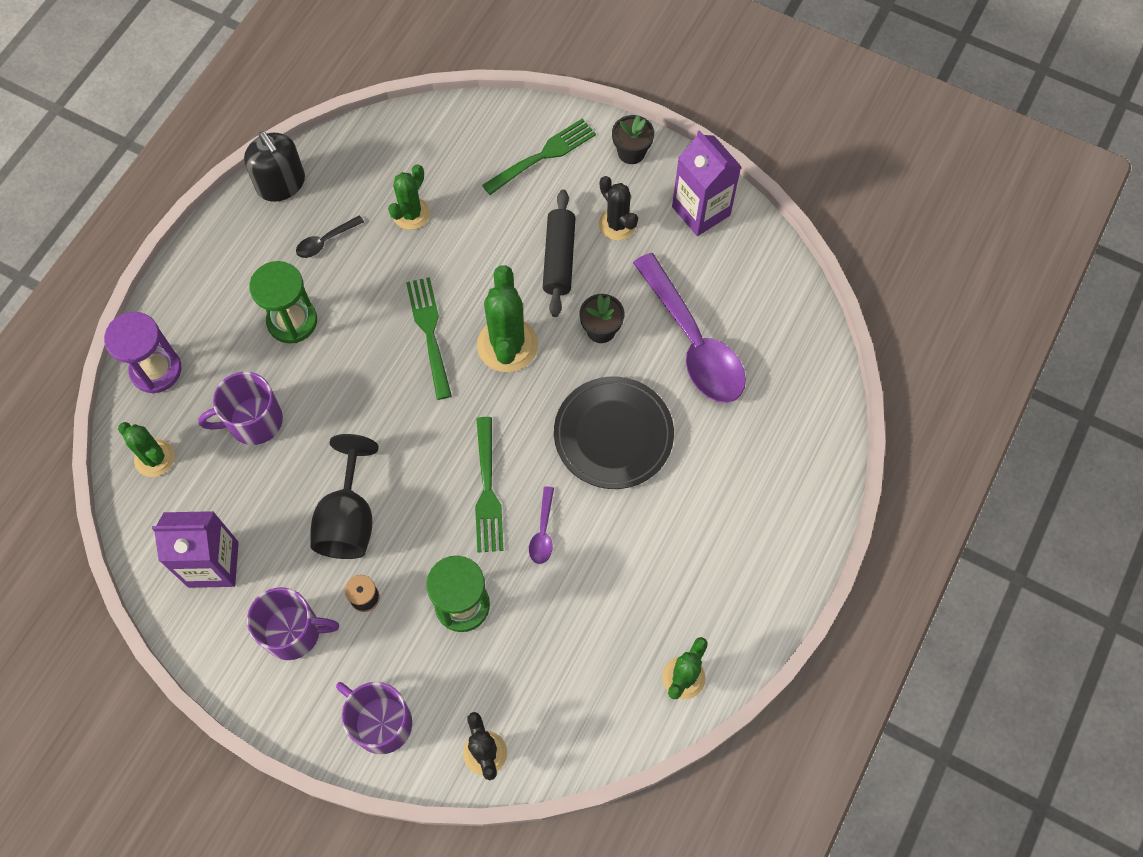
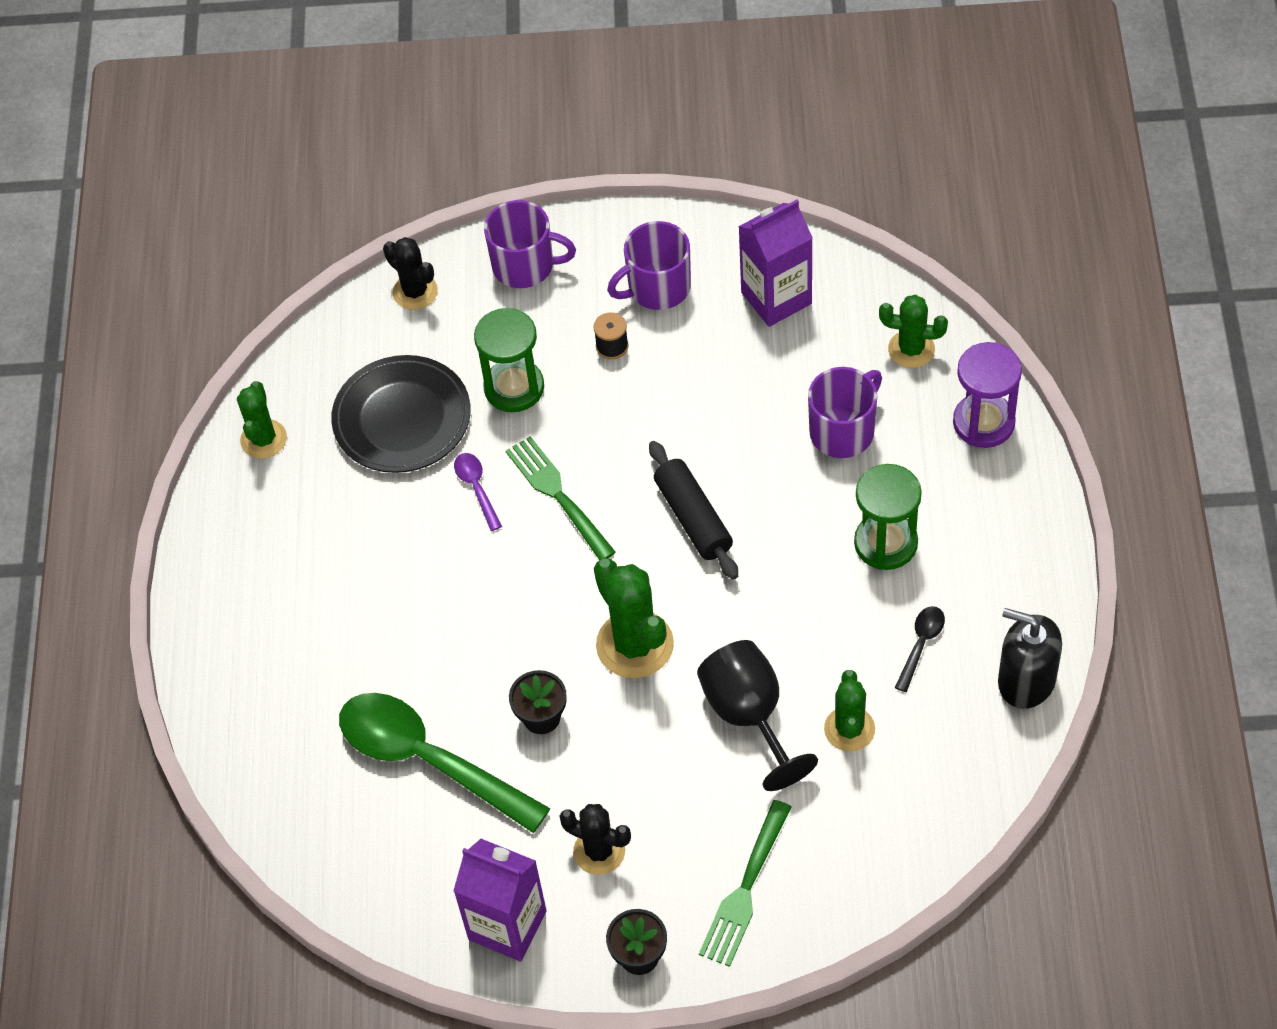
camera: 155 degrees right, 10 degrees down
black goblet [311,434,379,559] -> black goblet moved to [697,640,818,791]
green fork [406,277,452,400] -> none
black rolling pin [543,189,576,317] -> black rolling pin moved to [649,441,738,580]
black plate [554,377,674,489] -> black plate moved to [331,355,471,473]
purple spoon [633,253,746,403] -> green spoon [339,693,550,833]

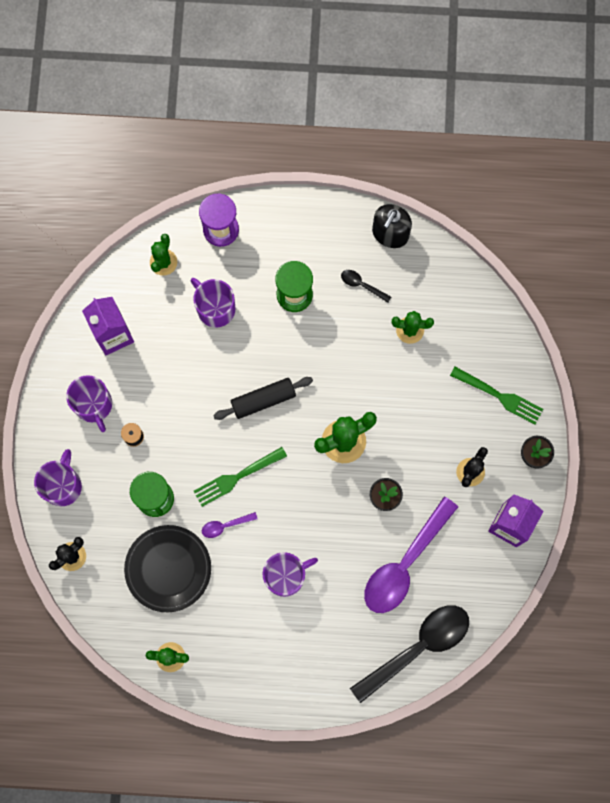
camera: 90 degrees left, 20 degrees up
green spoon [339,693,550,833] -> purple spoon [364,497,458,613]
black goblet [697,640,818,791] -> none
none -> purple mug [263,552,318,597]
none -> black spoon [350,605,469,703]

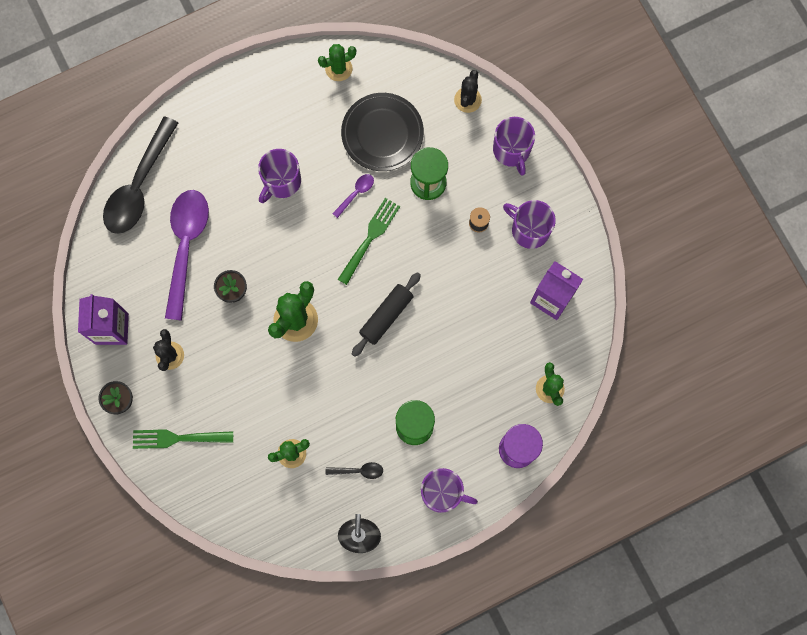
camera: 150 degrees right, 0 degrees up
purple mug [191,278,235,328] -> purple mug moved to [421,468,478,513]

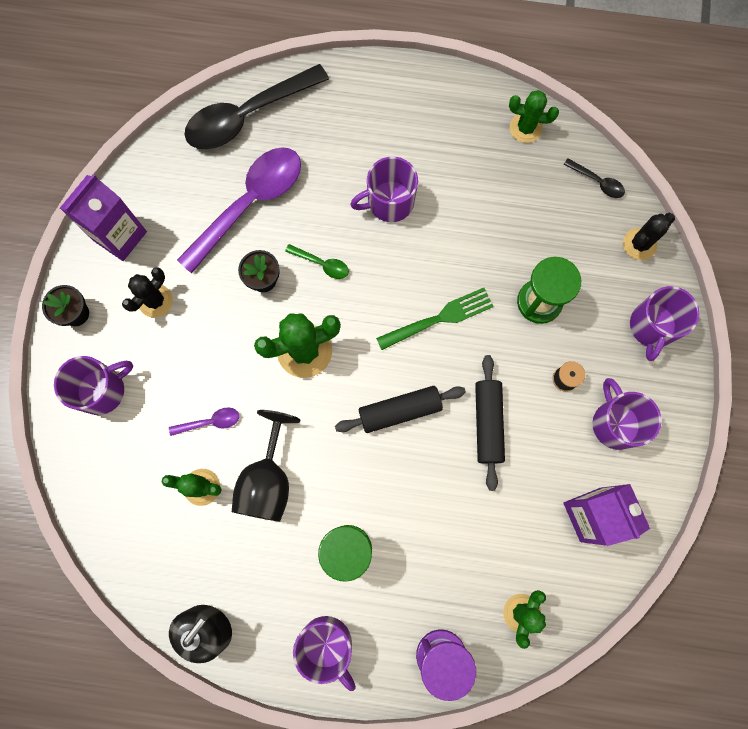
camera: 35 degrees right, 0 degrees up
green fork [133,429,233,449] -> purple mug [54,356,133,415]
black spoon [325,462,383,479] -> black spoon moved to [564,158,625,198]
purple spoon [332,174,374,218] -> purple spoon moved to [169,407,239,436]
black plate [341,93,424,171] -> none
none -> black goblet [232,410,300,522]
none -> green spoon [285,244,349,279]
none -> black rolling pin [475,355,505,491]

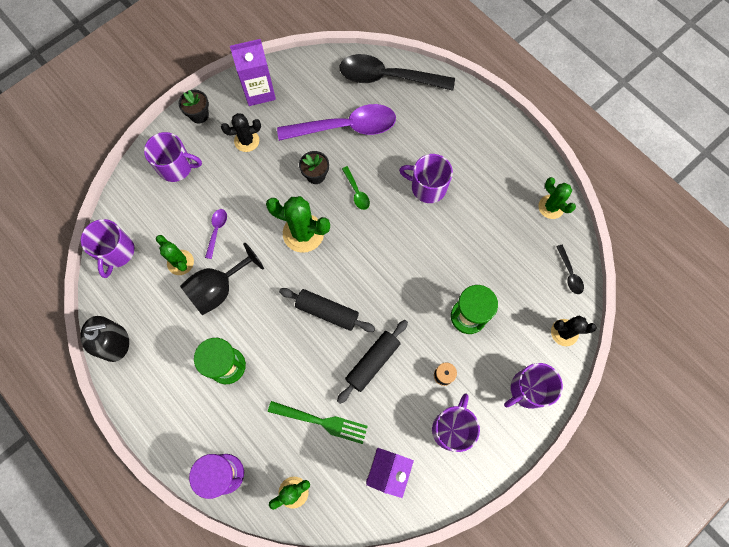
camera: 40 degrees right, 5 degrees down
purple spoon [169,407,239,436] -> purple spoon turned 105 degrees counterclockwise [205,209,227,259]
purple mug [293,616,356,691] -> purple mug moved to [81,219,134,278]
green fork [376,288,494,350] -> green fork moved to [268,401,368,444]

